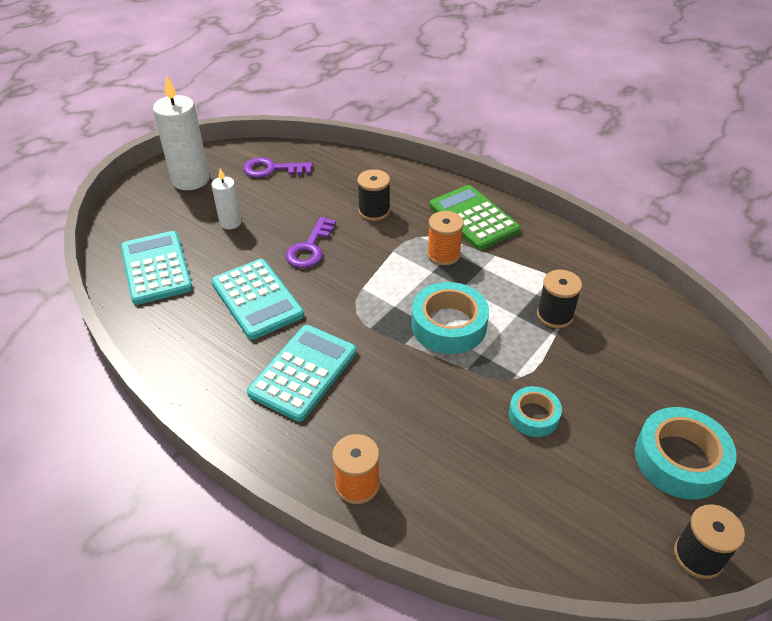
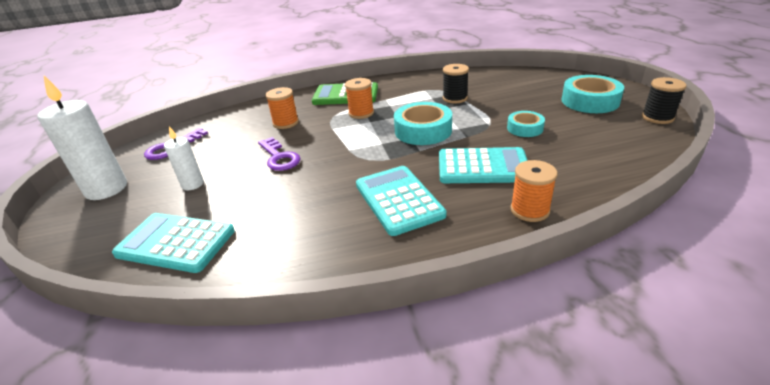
camera: 50 degrees left, 10 degrees down
turquoise calculator [211,259,304,340] -> turquoise calculator moved to [439,147,528,183]
black spool [357,169,390,221] -> orange spool [265,87,299,129]

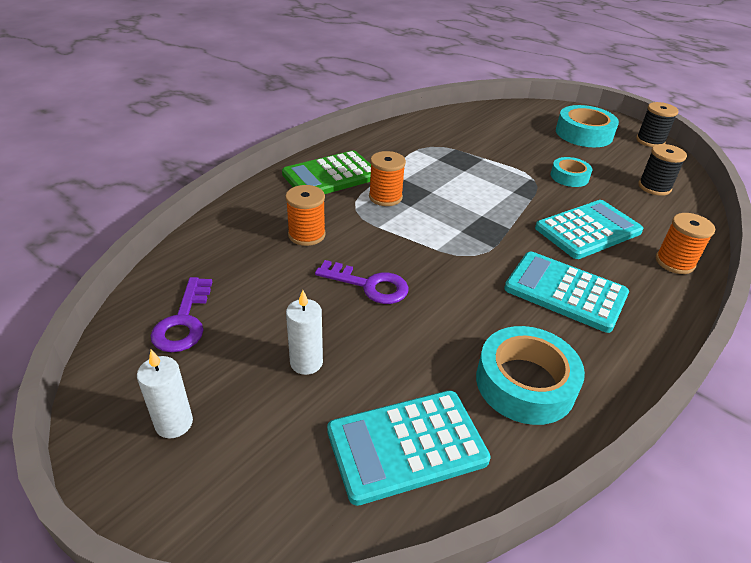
camera: 40 degrees left, 5 degrees up
white candle [37,76,127,200] -> white candle [137,350,193,438], size x0.55
turquoise tape [394,102,452,145] -> turquoise tape moved to [476,326,585,425]
black spool [443,64,469,104] -> black spool moved to [639,144,687,196]

